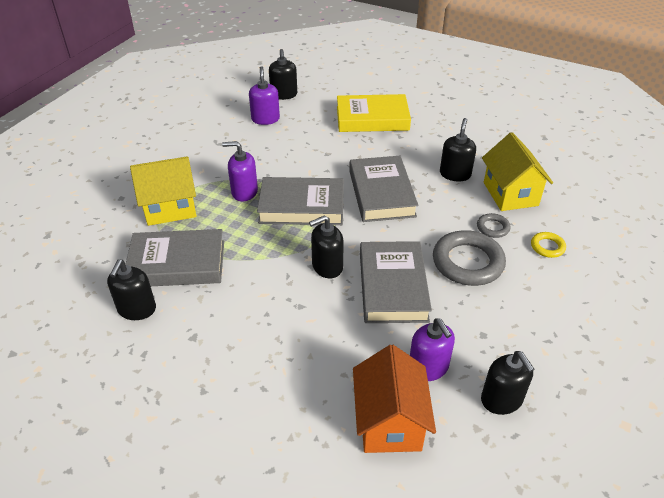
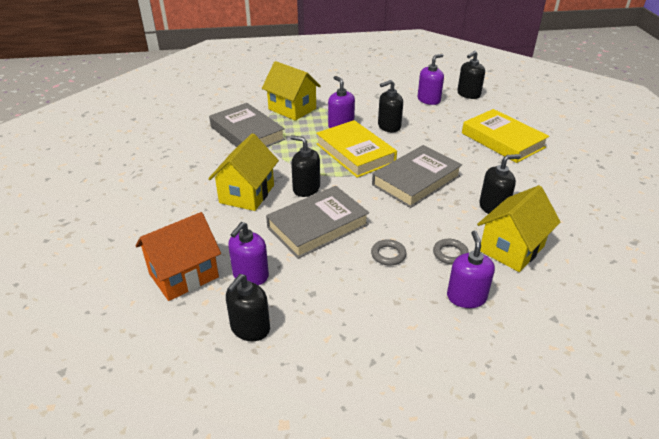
camera: 55 degrees right, 5 degrees down
black soap dispenser [107,260,156,320] -> black soap dispenser moved to [378,80,403,132]
grey book [257,177,344,225] -> yellow book [316,120,397,178]
grey ring [433,230,506,286] -> grey ring [371,239,407,266], size x0.49
yellow ring [531,232,566,258] -> purple soap dispenser [447,230,495,308]
none -> yellow house [208,133,279,211]

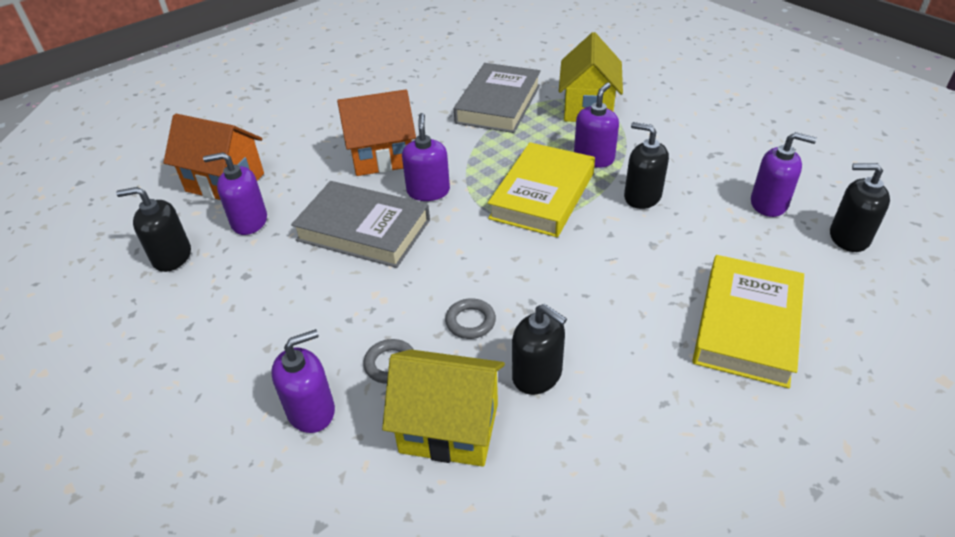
camera: 60 degrees right, 5 degrees up
yellow house [208,133,279,211] -> orange house [337,89,416,176]
black soap dispenser [290,135,320,197] -> purple soap dispenser [402,113,450,201]
grey ring [371,239,407,266] -> grey ring moved to [445,298,496,339]
grey book [372,145,462,208] -> none

